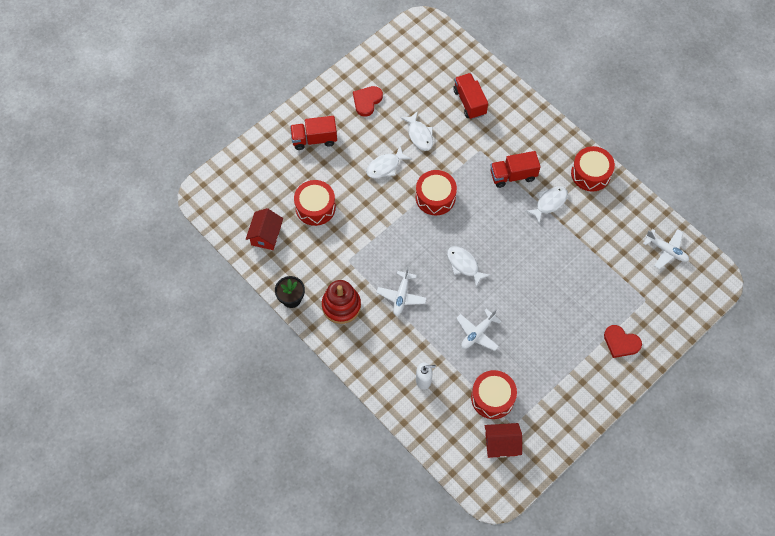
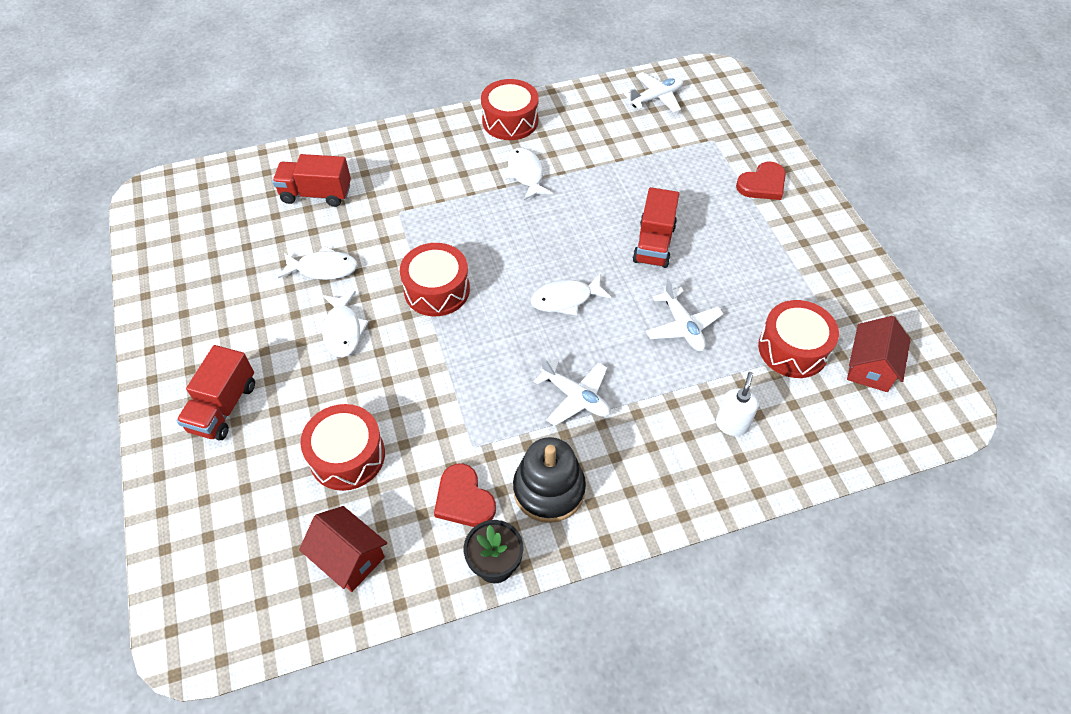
camera: 65 degrees left, 10 degrees down
red stacking toy [322,280,361,324] -> black stacking toy [513,437,586,523]
red heart [353,86,383,117] -> red heart moved to [434,464,496,527]
red truck [490,151,541,188] -> red truck moved to [633,187,679,268]

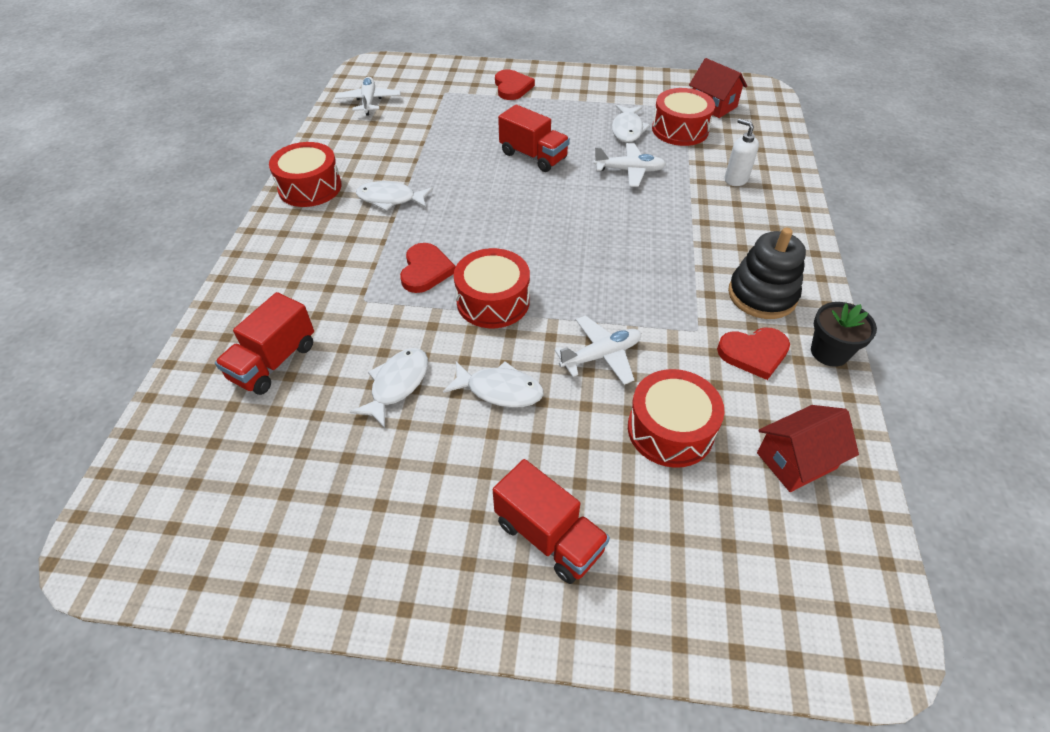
camera: 65 degrees left, 5 degrees down
white fish [531,273,611,315] -> white fish moved to [612,105,650,143]
white plane [534,357,610,426] -> white plane moved to [554,315,641,385]
none -> red heart [400,243,456,293]

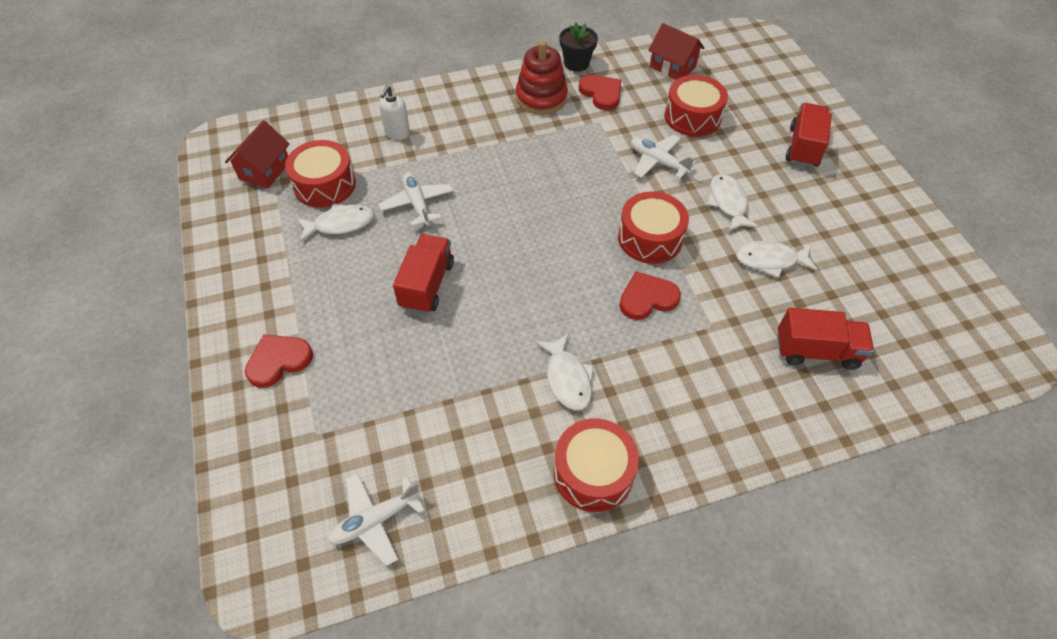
camera: 115 degrees left, 5 degrees up
black stacking toy [728,227,806,319] -> red stacking toy [516,41,568,115]

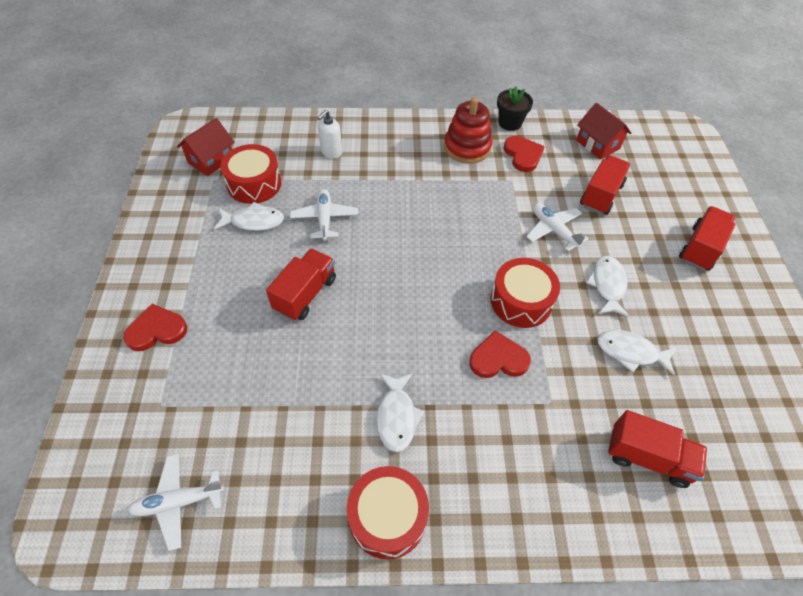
camera: 15 degrees right, 0 degrees up
red drum [665,75,728,137] -> red truck [580,155,631,215]

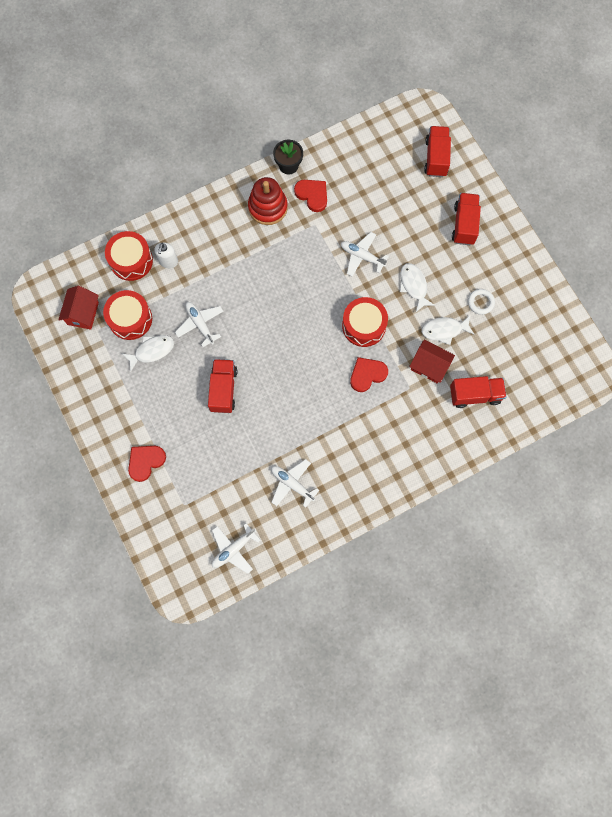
camera: 25 degrees left, 20 degrees up
red drum [347,466,429,560] -> red drum moved to [105,231,153,281]
white fish [377,373,425,452] -> none
red house [576,103,631,159] -> red house moved to [409,340,455,383]
red truck [580,155,631,215] -> red truck moved to [424,126,451,177]
none -> white plane [271,459,319,508]
none -> white ring [468,289,495,315]

